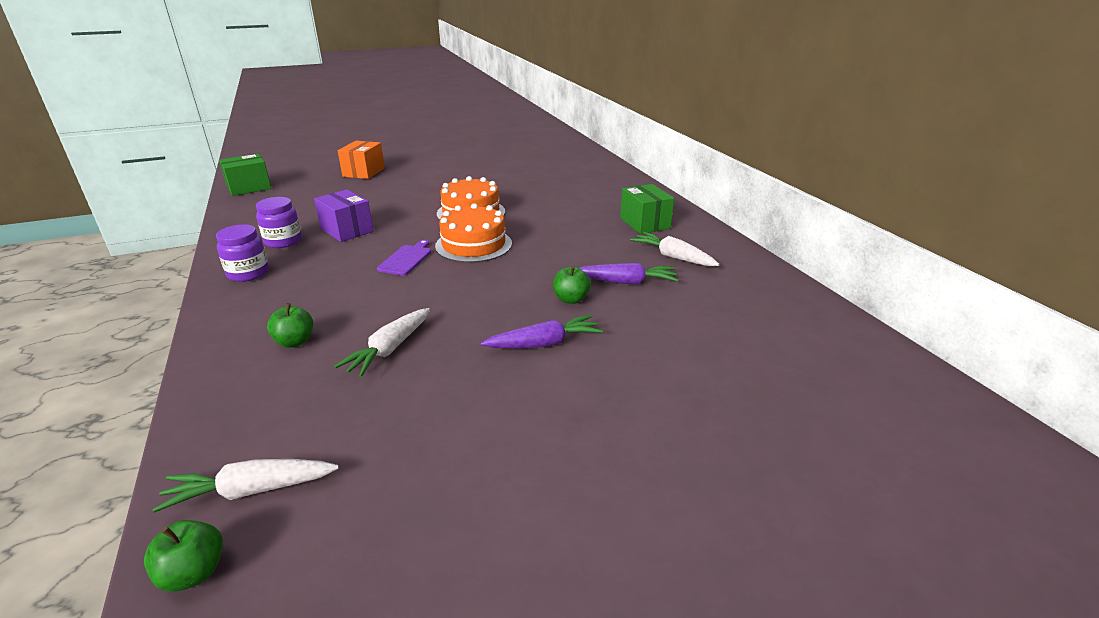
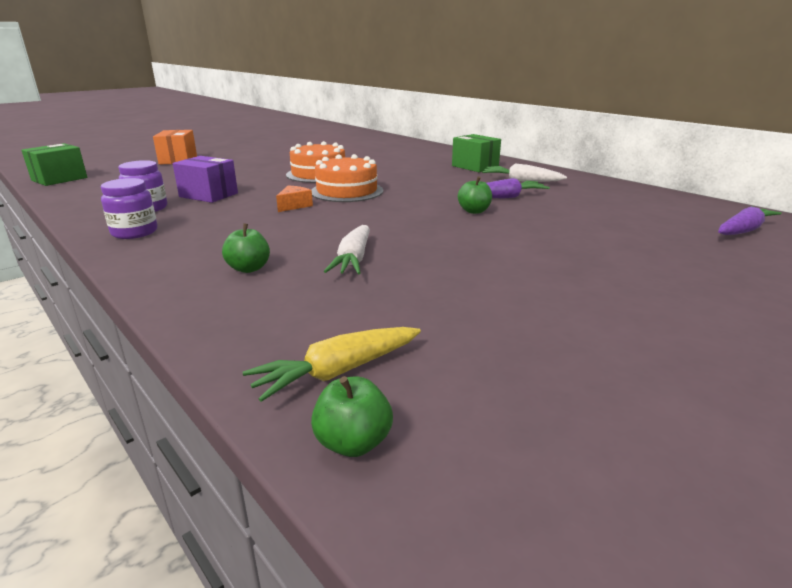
camera: 20 degrees left, 5 degrees down
white carrot [152,459,339,513] -> yellow carrot [242,327,421,402]
purple cutting board [377,240,431,276] -> orange cheese [276,185,313,212]
purple carrot [481,315,603,349] -> purple carrot moved to [718,206,782,235]

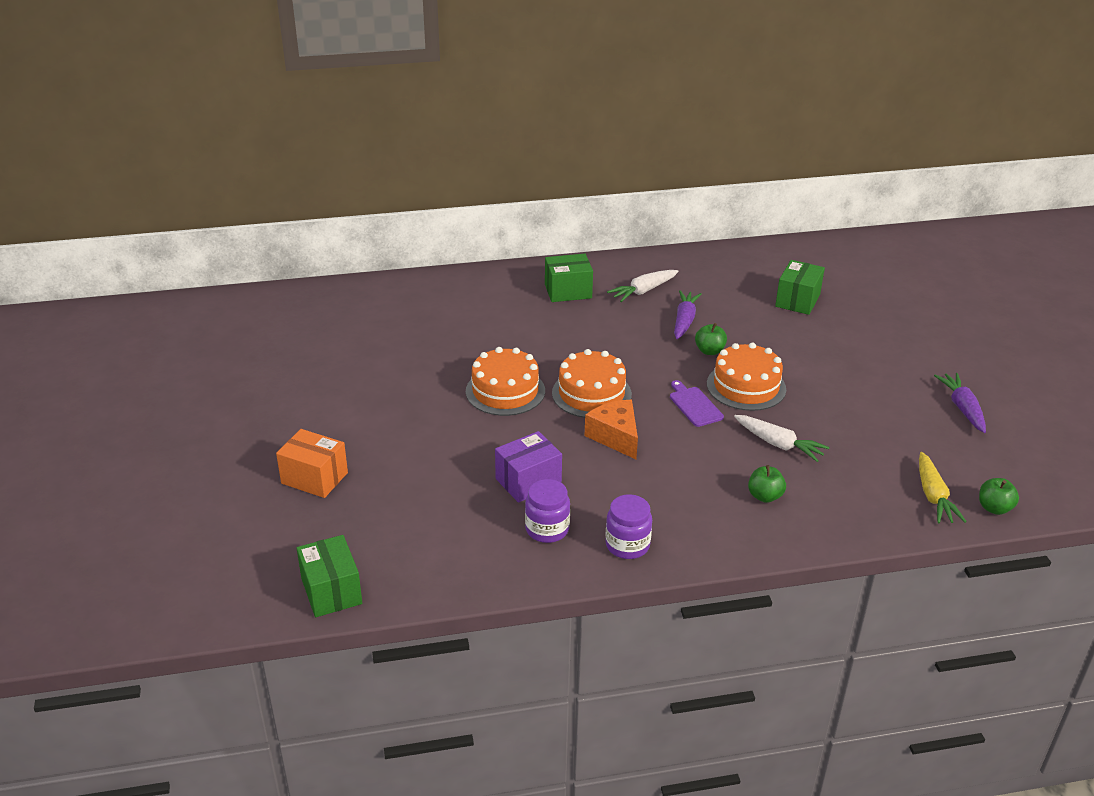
camera: 60 degrees left, 10 degrees up
orange cheese [276,185,313,212] -> orange cheese [584,400,638,459], size x1.60
purple carrot [718,206,782,235] -> purple carrot moved to [934,373,986,433]
none -> purple cutting board [670,380,724,427]
none -> orange cake [707,343,786,411]
none -> green box [775,260,825,315]

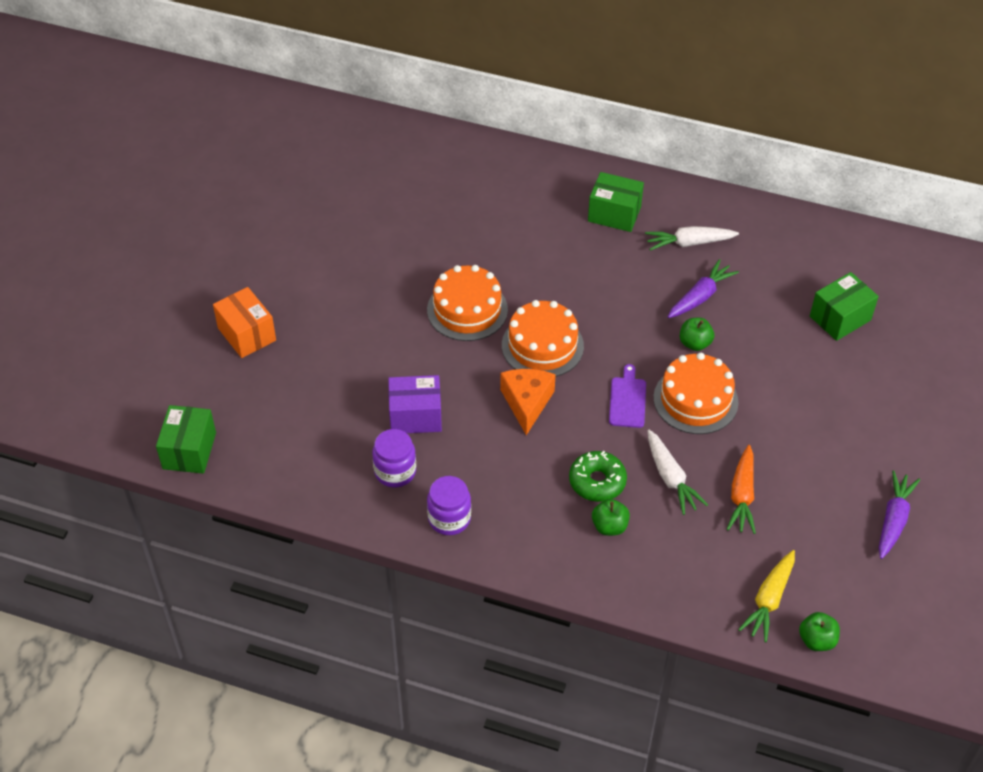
camera: 30 degrees right, 15 degrees up
none -> green donut [569,451,627,502]
none -> orange carrot [727,445,756,534]

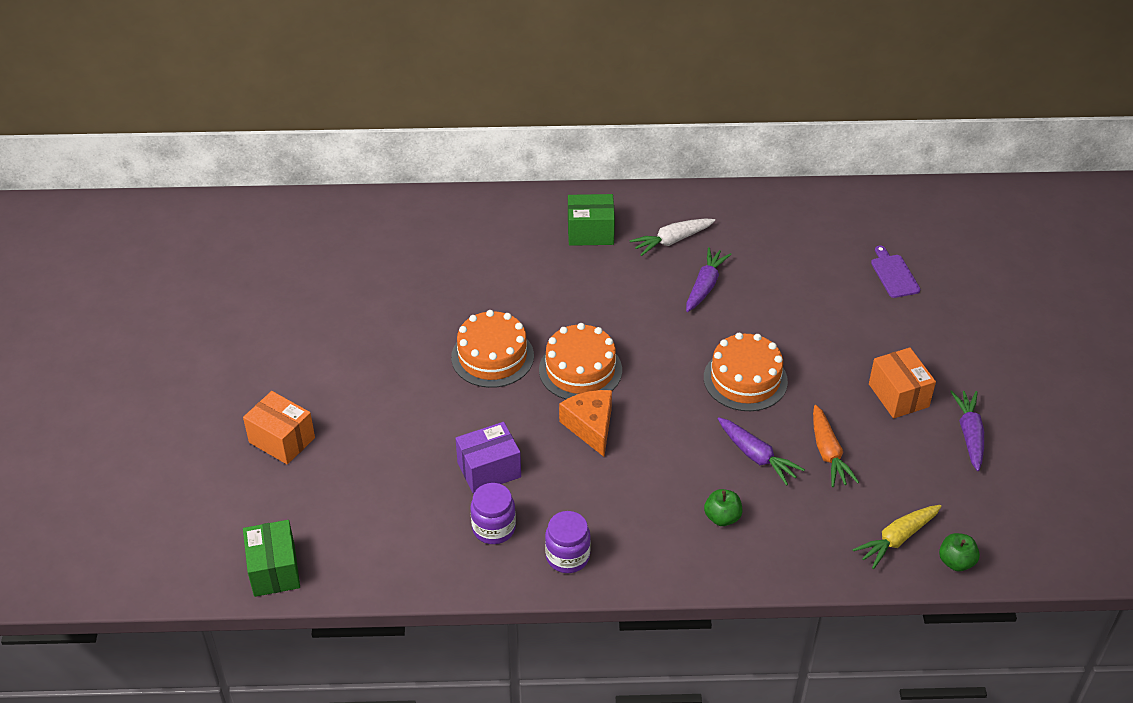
camera: 20 degrees left, 5 degrees down
green donut [569,451,627,502] -> none
purple cutting board [609,364,646,428] -> purple cutting board moved to [871,246,921,298]
white carrot [648,430,708,515] -> purple carrot [718,417,805,486]
green apple [680,318,714,351] -> none
yellow carrot [738,550,795,642] -> yellow carrot turned 45 degrees clockwise [853,505,941,569]
green box [810,272,879,341] -> none
none -> orange box [869,347,936,418]

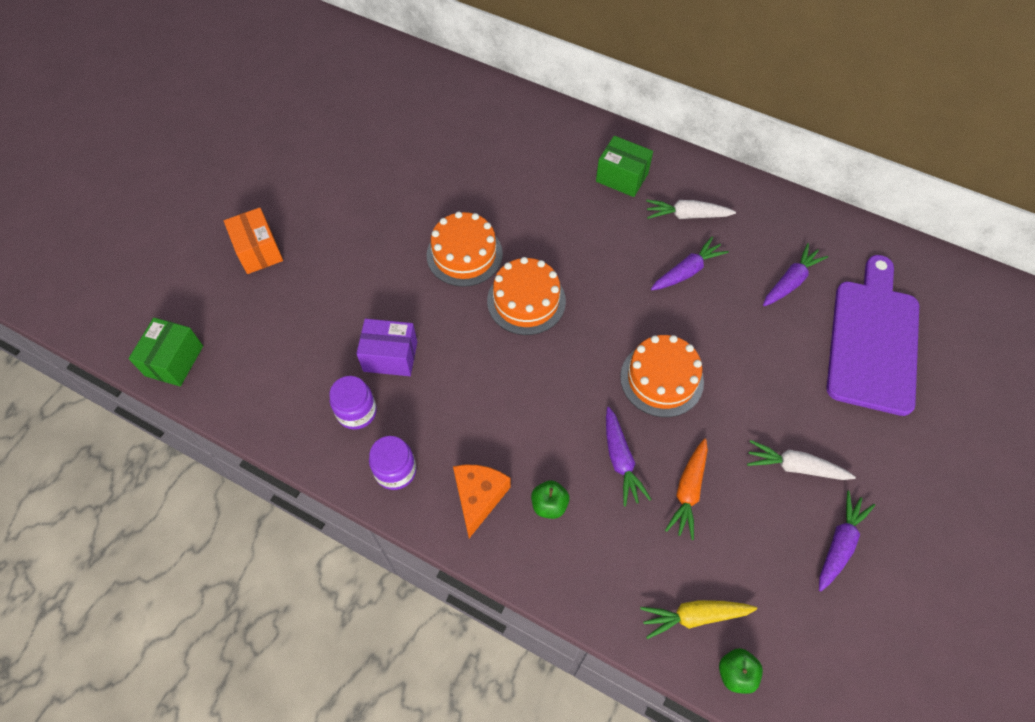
camera: 30 degrees right, 15 degrees up
orange cheese [559,390,612,457] -> orange cheese moved to [453,465,511,538]
orange box [869,347,936,418] -> white carrot [747,440,856,480]
purple cutting board [871,246,921,298] -> purple cutting board [827,255,919,416], size x2.44
none -> purple carrot [763,243,828,306]

